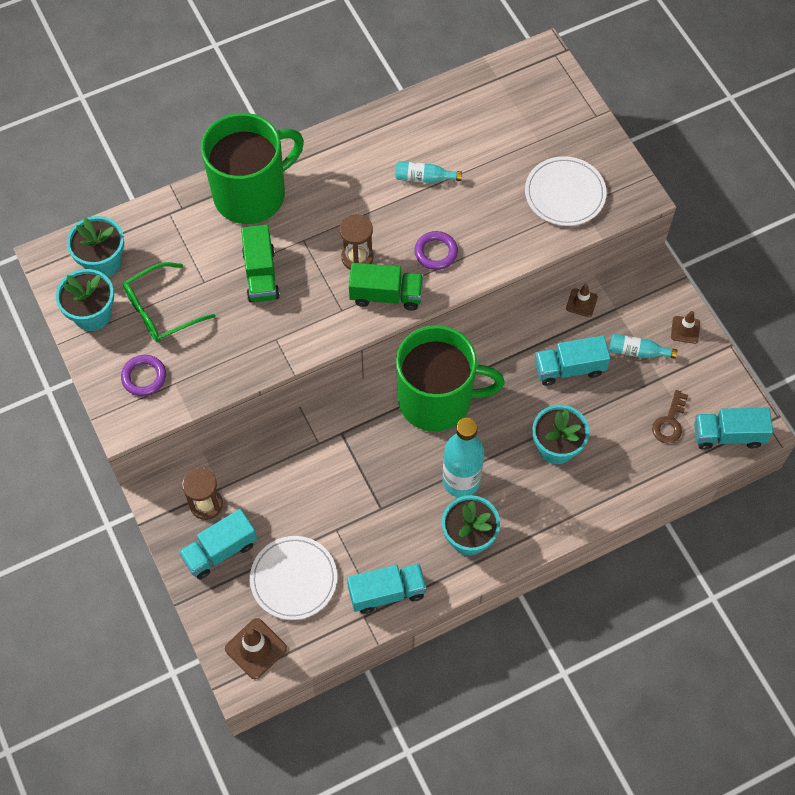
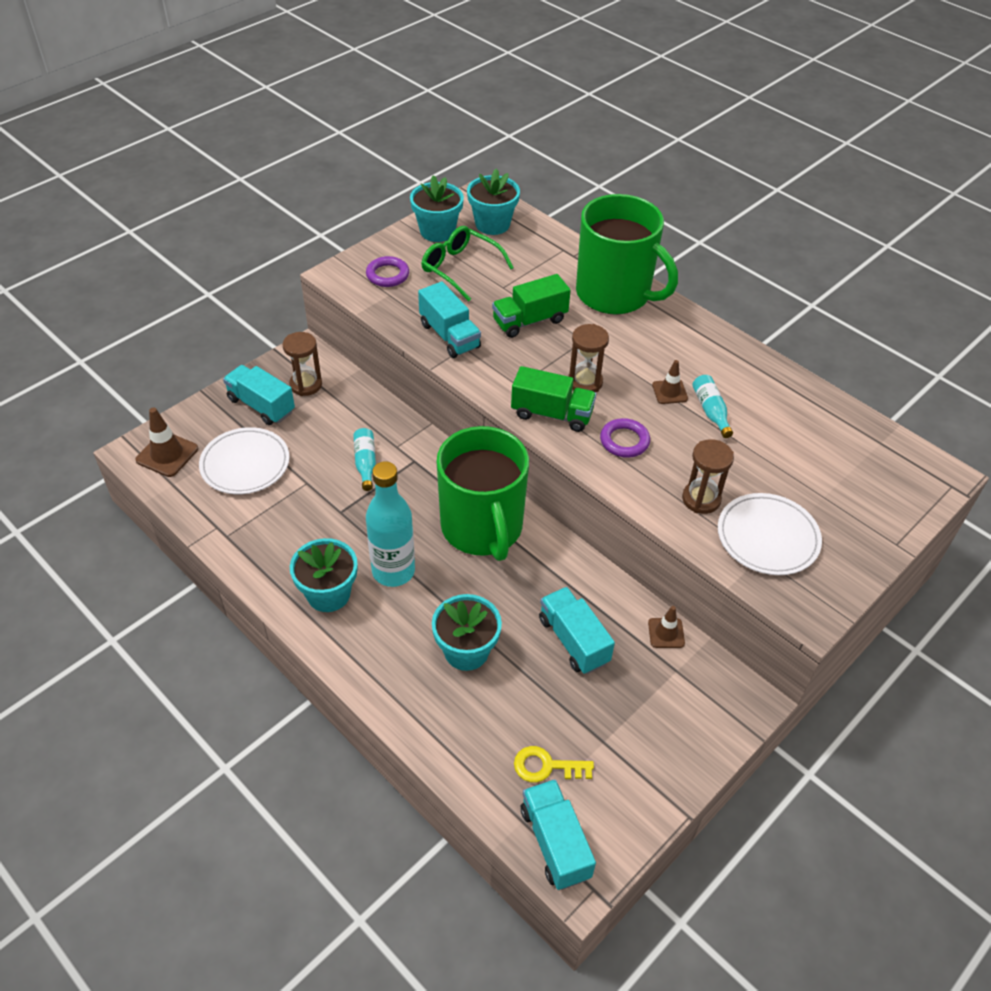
camera: 70 degrees right, 15 degrees down
turquoise truck [347,563,427,614] -> turquoise truck moved to [418,282,481,358]
green truck [349,263,423,311] -> green truck turned 60 degrees counterclockwise [511,366,596,432]
turquoise bottle [609,334,677,359] -> turquoise bottle moved to [353,428,376,491]
brown key [652,390,688,444] -> yellow key [514,746,594,783]
brown traffic cone [671,311,700,344] -> brown traffic cone moved to [652,360,688,404]
none -> brown hourglass [682,439,734,514]

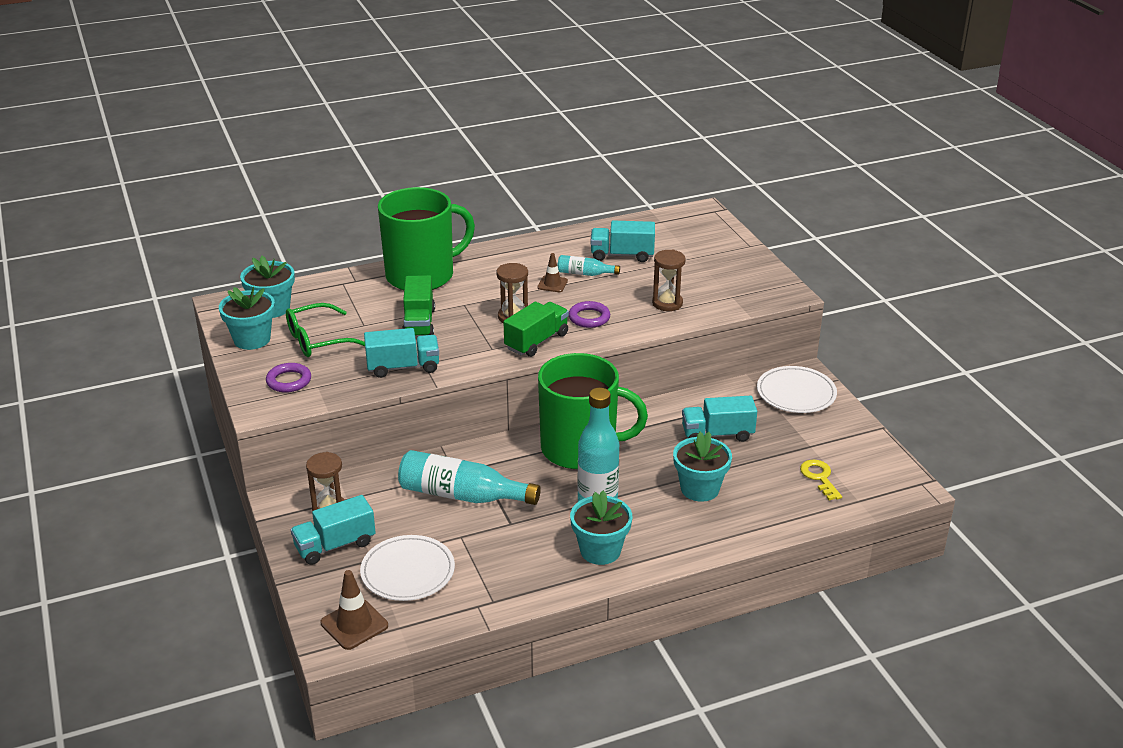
camera: 65 degrees left, 15 degrees down
turquoise bottle [353,428,376,491] -> turquoise bottle [398,450,541,505], size x1.97
yellow key [514,746,594,783] -> yellow key turned 135 degrees clockwise [800,460,842,500]
turquoise truck [521,779,596,890] -> turquoise truck moved to [591,221,655,262]
brown traffic cone [648,606,685,648] -> none
white plate [718,493,822,575] -> white plate moved to [757,366,837,413]

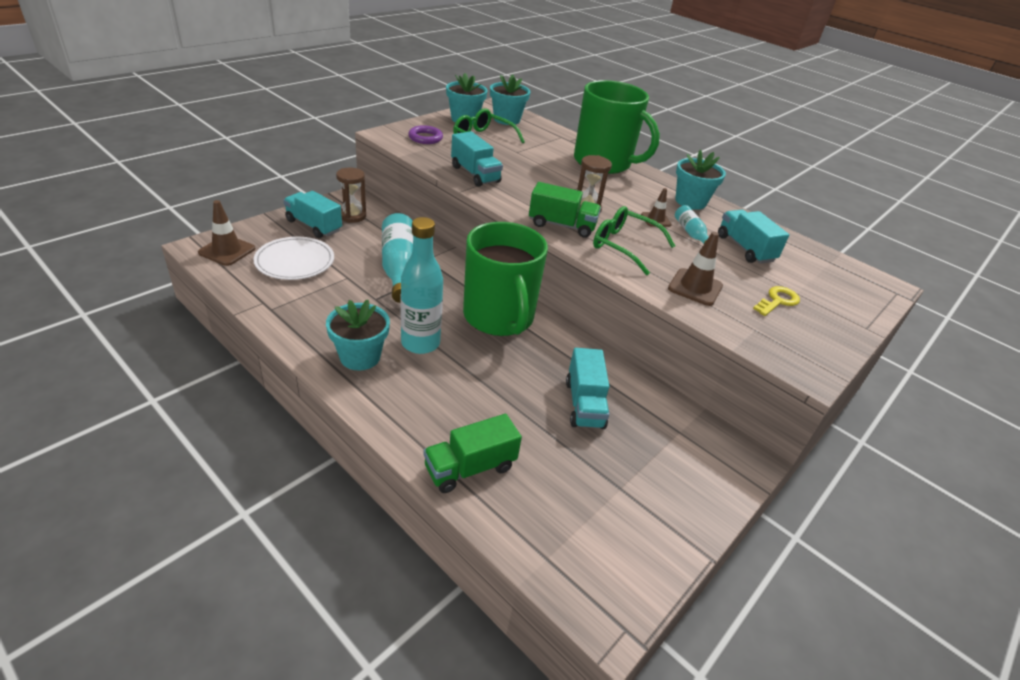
camera: 60 degrees right, 5 degrees up
green truck [402,275,435,337] -> green truck moved to [423,414,522,493]
purple ring [569,301,610,328] -> green glasses [593,206,675,275]
brown hourglass [652,249,686,311] -> brown traffic cone [668,232,723,306]
turquoise flower pot [673,432,732,502] -> turquoise flower pot moved to [675,149,726,210]
turquoise truck [682,396,757,442] -> turquoise truck turned 150 degrees counterclockwise [566,348,609,429]
white plate [757,366,837,413] -> none
yellow key [800,460,842,500] -> yellow key moved to [753,286,800,316]

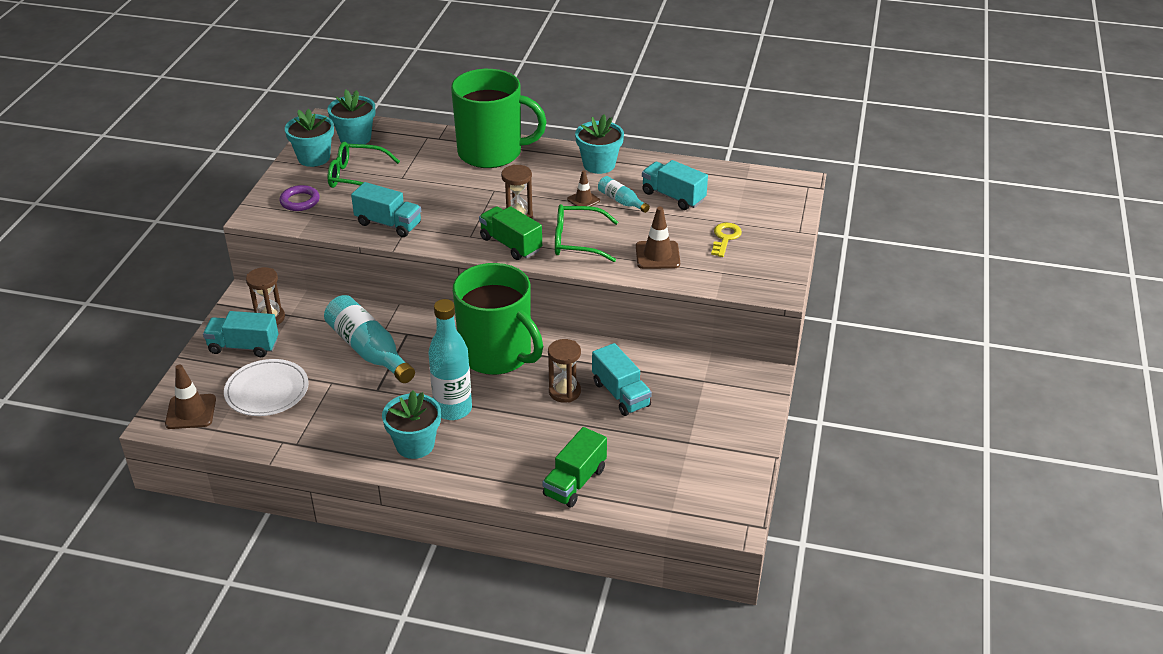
camera: 25 degrees left, 0 degrees up
green truck [529,182,601,238] -> green truck turned 120 degrees counterclockwise [479,206,542,260]
none -> brown hourglass [548,339,581,403]

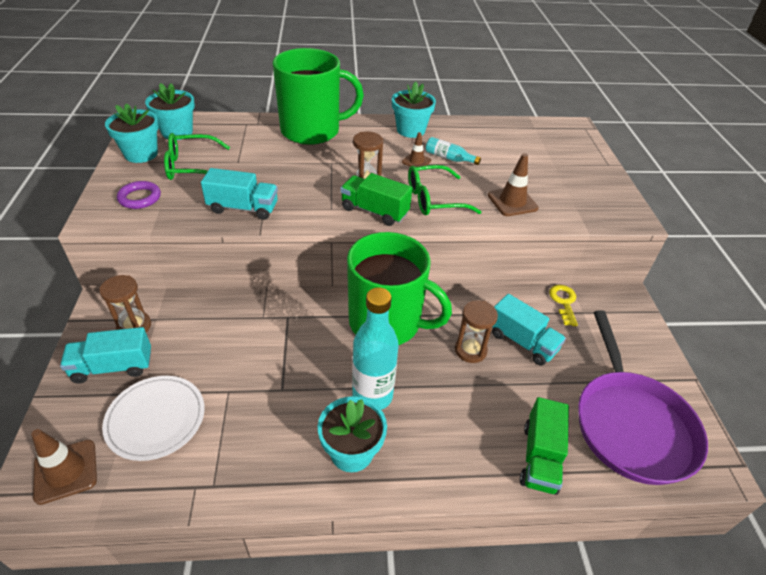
camera: 20 degrees left, 5 degrees up
turquoise bottle [324,295,415,383] -> none
turquoise truck [642,160,708,210] -> none
yellow key [711,223,742,257] -> yellow key moved to [549,285,578,326]
none -> purple pan [578,310,708,485]

